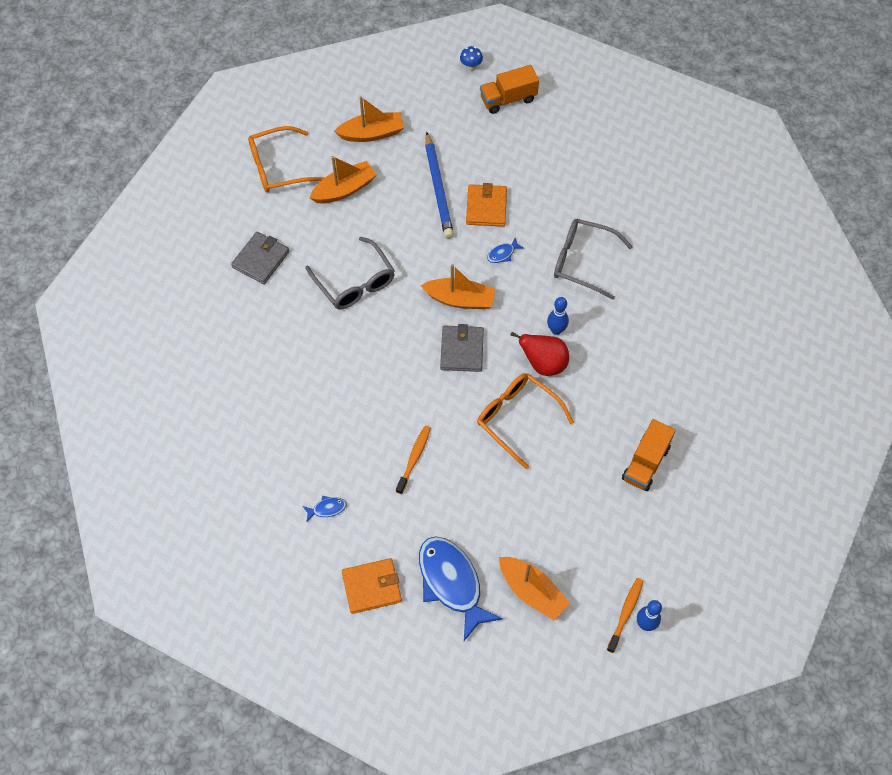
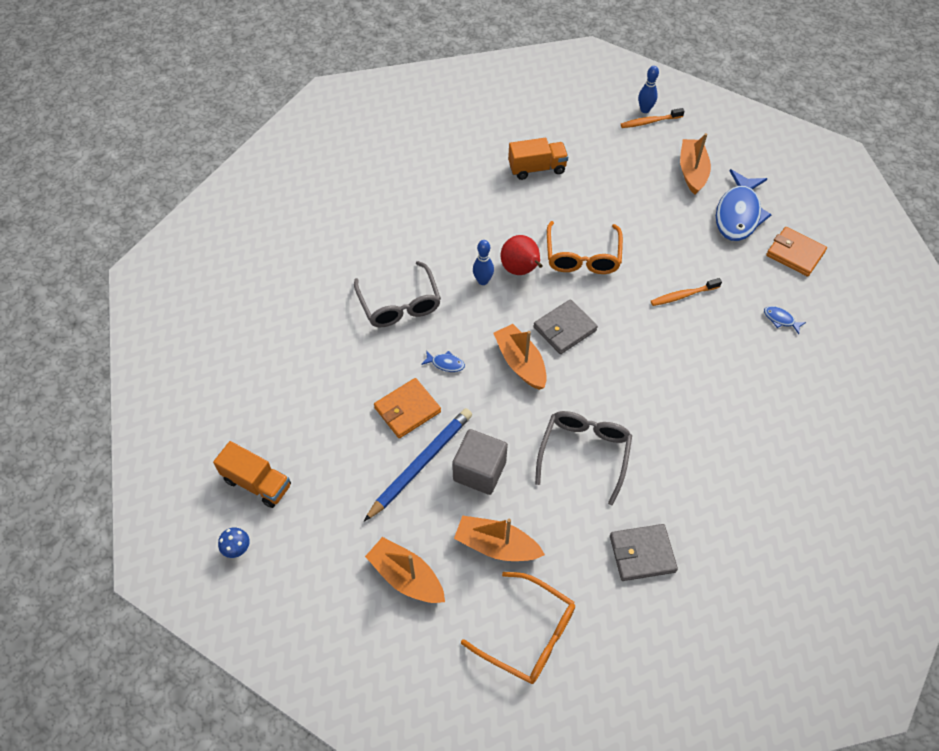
camera: 130 degrees left, 5 degrees down
none -> grey cube [452,429,508,495]

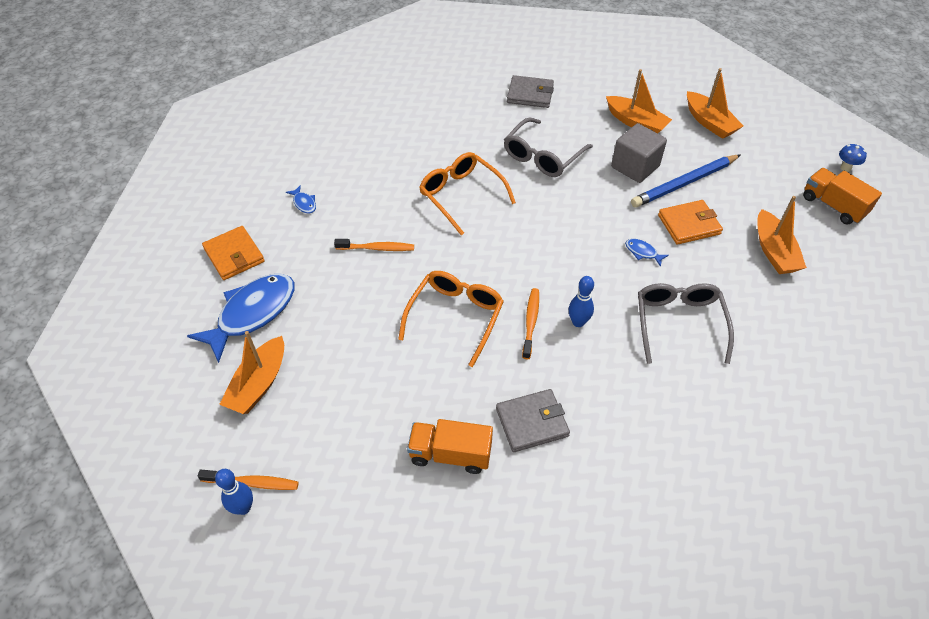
camera: 160 degrees left, 5 degrees down
orange glasses [461,572,575,684] -> orange glasses moved to [419,152,516,235]
orange boat [493,324,547,390] -> orange boat moved to [757,196,807,274]
red pear [501,235,543,275] -> orange toothbrush [522,288,539,359]
grey wallet [533,299,598,354] -> grey wallet moved to [496,389,570,452]

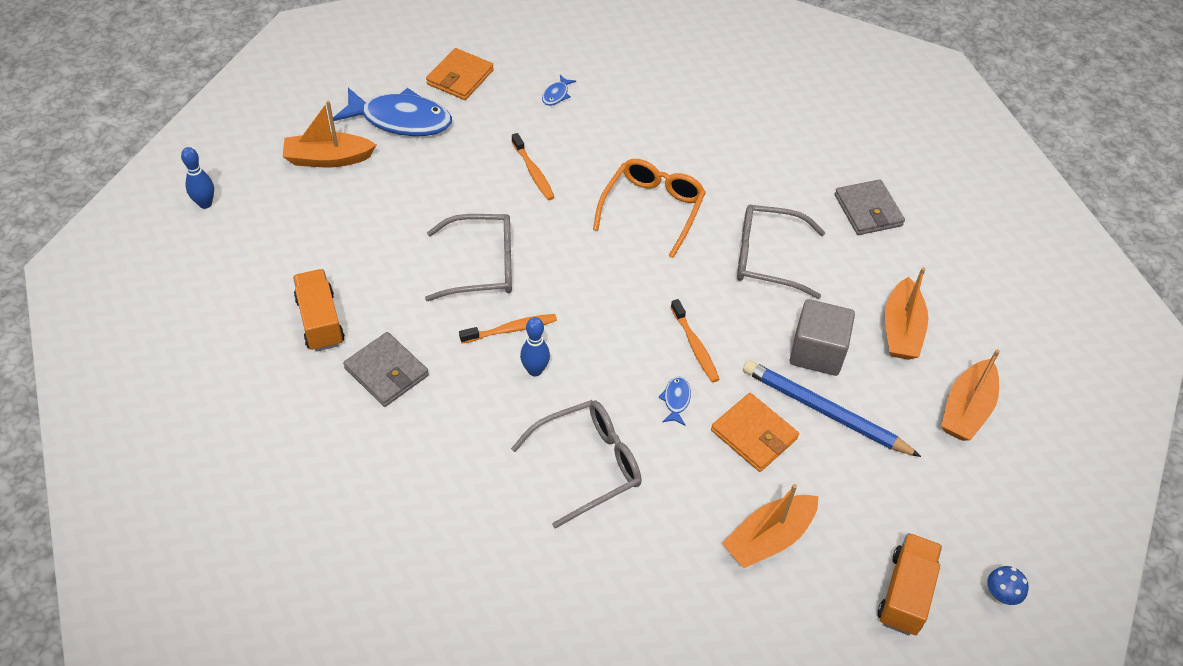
camera: 60 degrees right, 0 degrees up
orange toothbrush [198,470,299,490] -> orange toothbrush moved to [670,299,720,382]
orange glasses [398,271,504,367] -> grey glasses [425,214,512,301]

